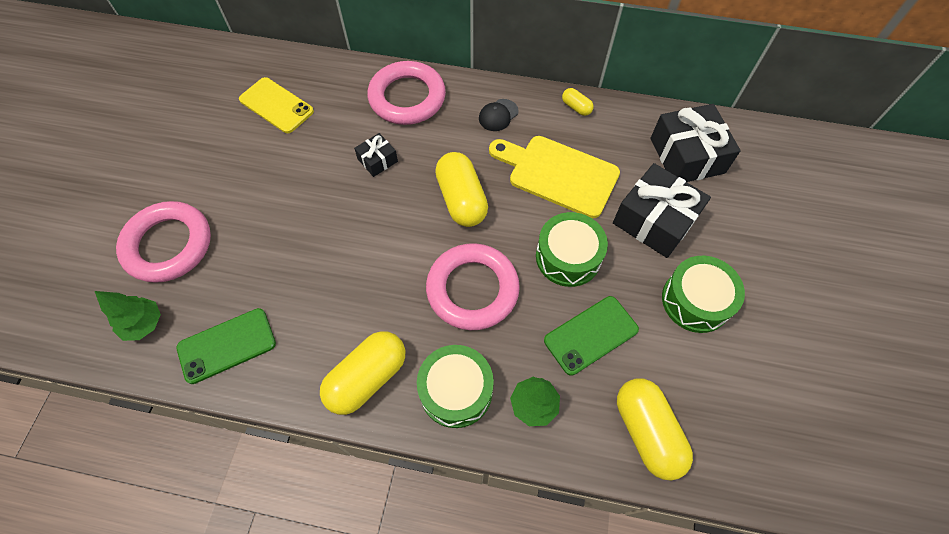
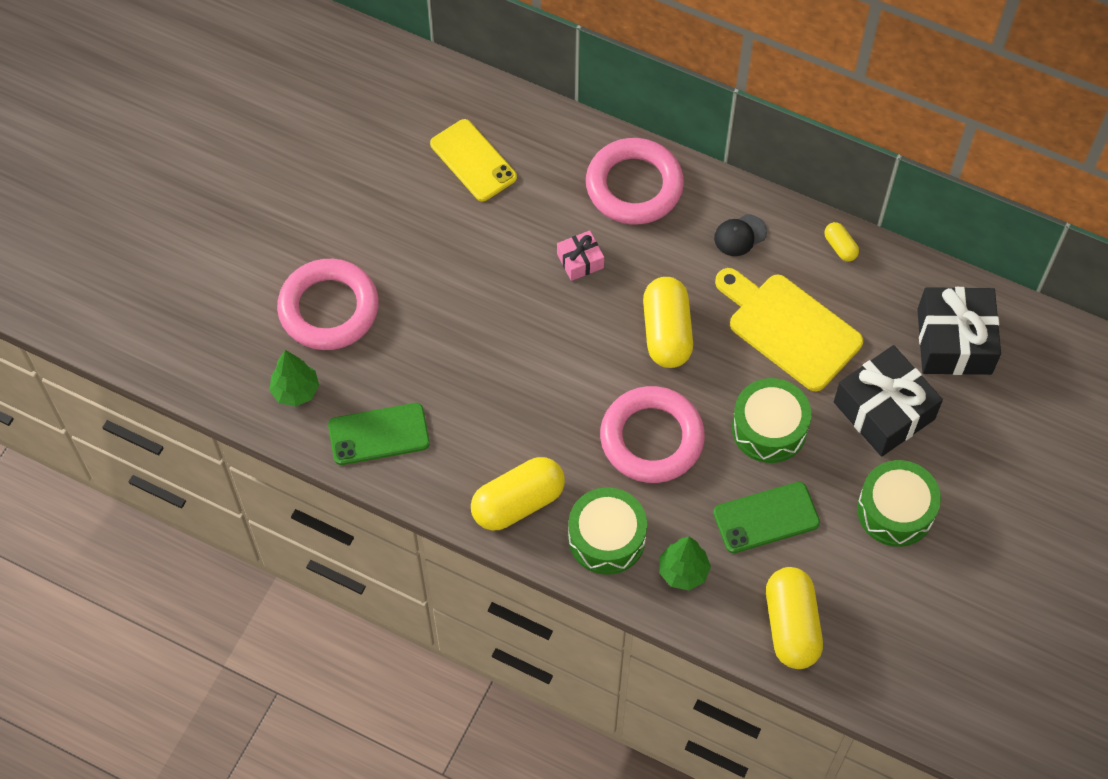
camera: 15 degrees right, 0 degrees up
black gift [354,133,398,177] -> pink gift [557,230,604,281]

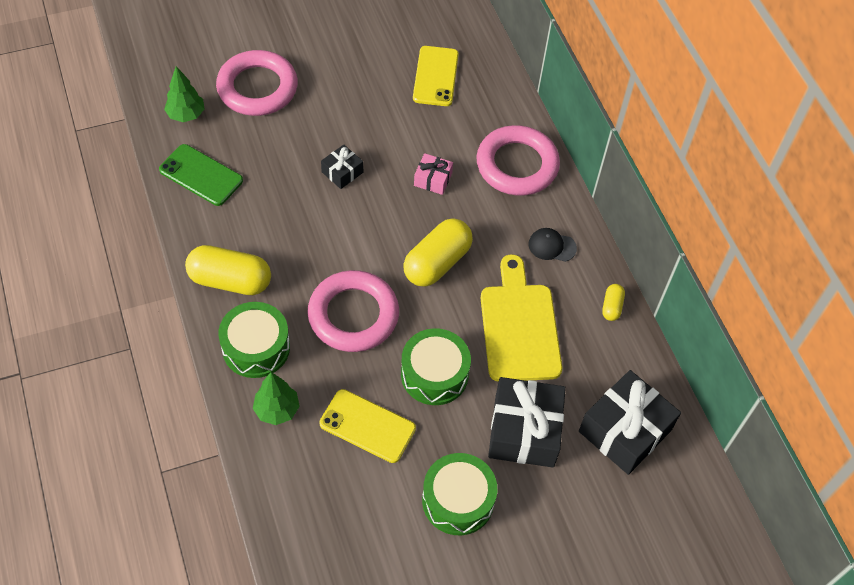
camera: 40 degrees right, 5 degrees down
green phone [713,482,820,553] -> yellow phone [319,389,416,463]
yellow capsule [766,567,823,669] -> none
none -> black gift [321,145,363,189]

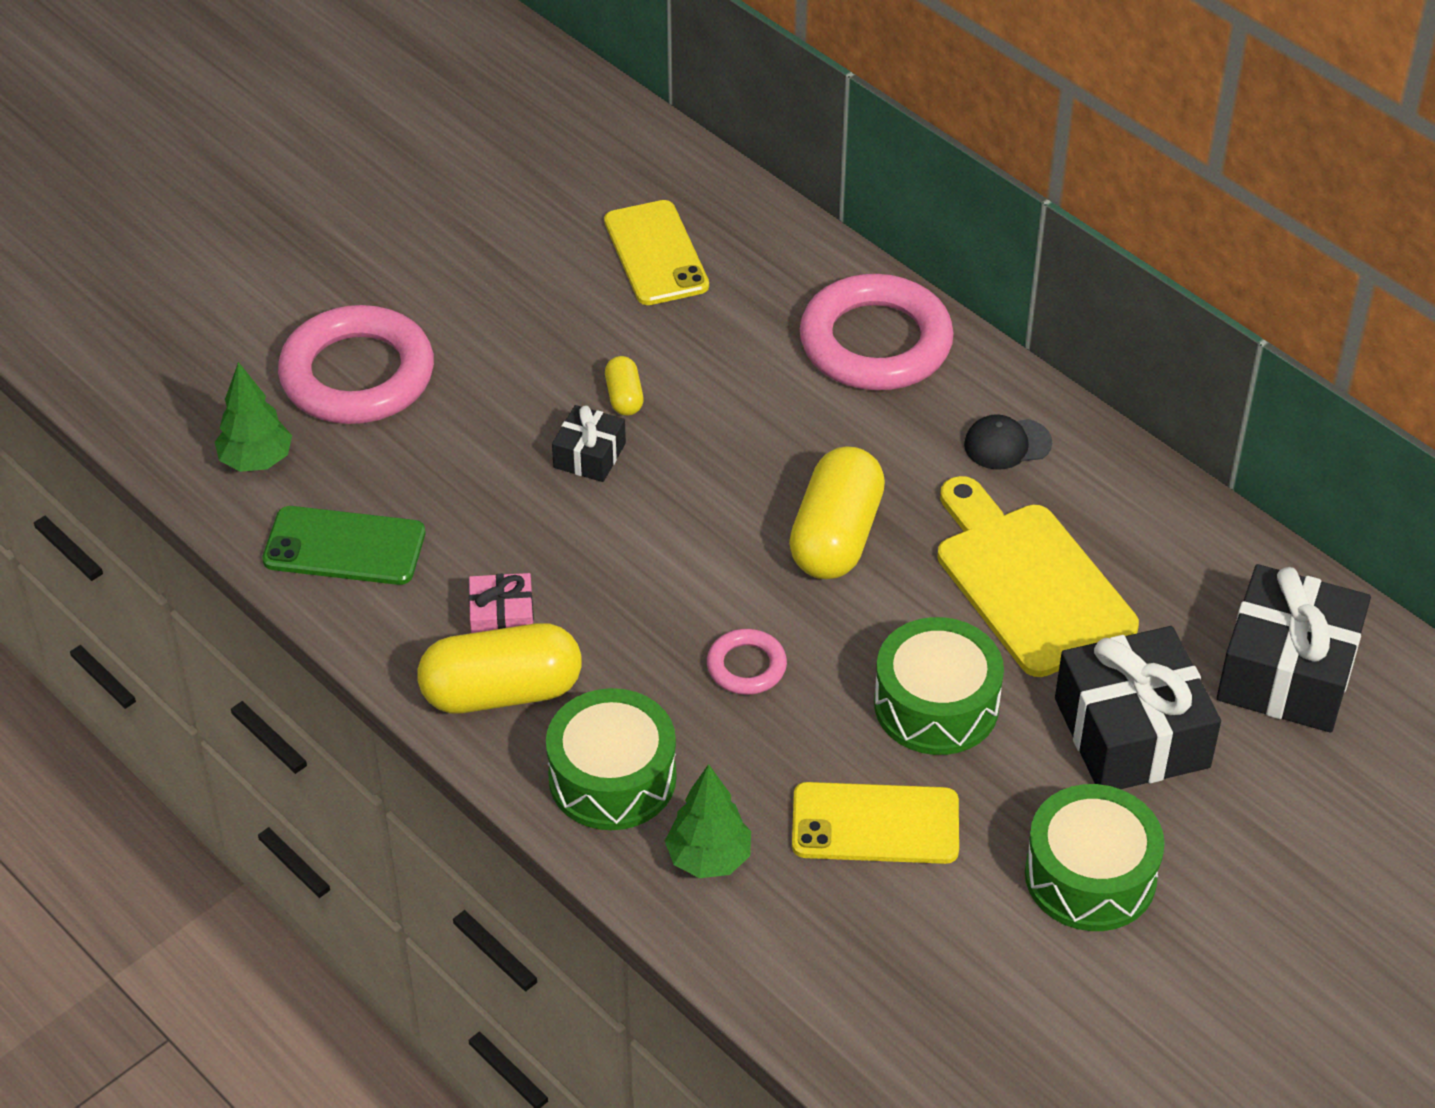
camera: 20 degrees left, 10 degrees down
pink ring [308,270,399,352] -> pink ring [707,629,787,695], size x0.47
pink gift [414,153,453,195] -> pink gift moved to [469,573,534,633]
yellow capsule [602,284,625,321] -> yellow capsule moved to [605,356,644,415]

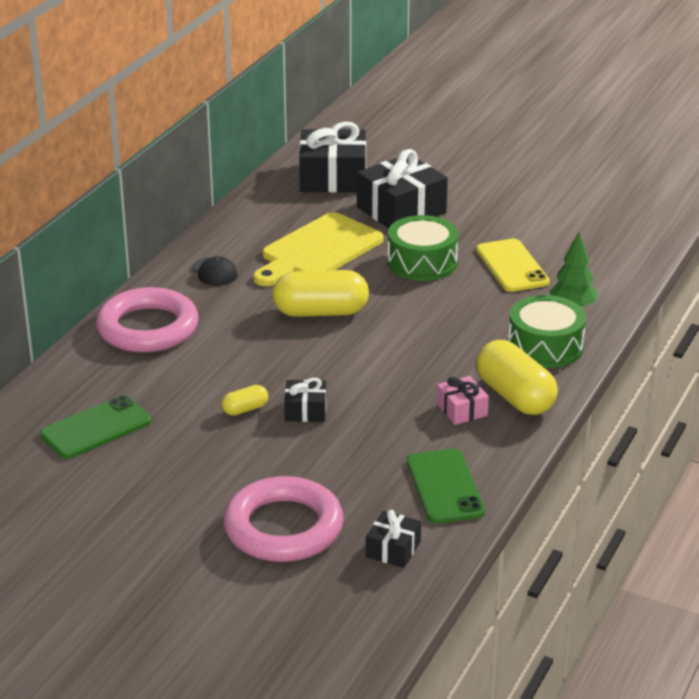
camera: 110 degrees left, 15 degrees down
green tree [215,362,292,472] -> black gift [366,510,421,568]
yellow phone [604,200,709,305] -> green phone [40,395,151,459]
pink ring [707,629,787,695] -> none
green drum [1025,784,1165,931] -> none

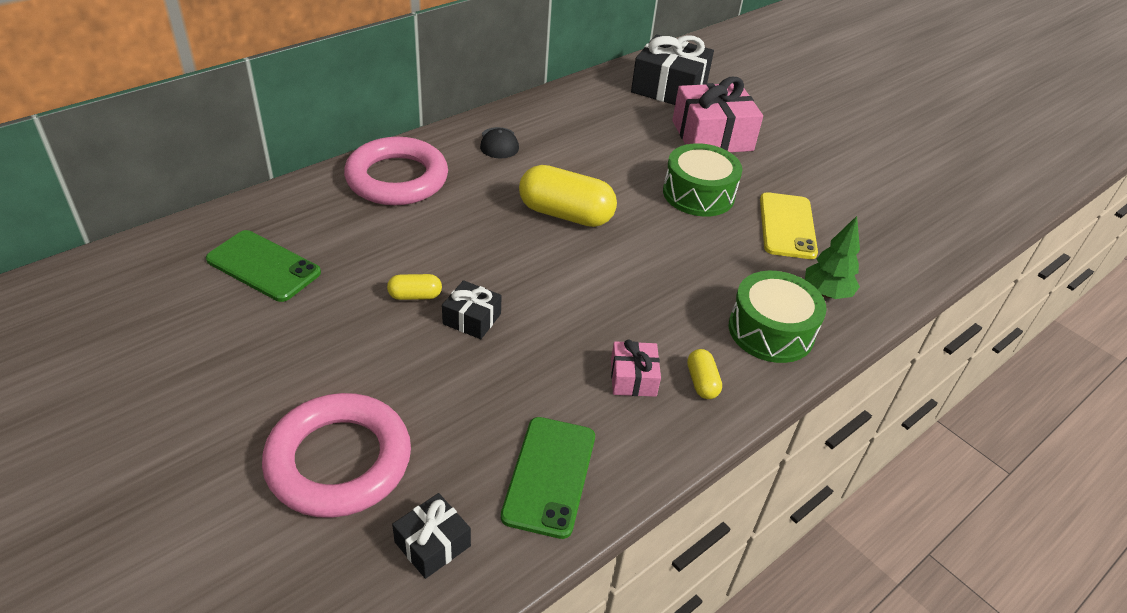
camera: 20 degrees right, 10 degrees up
green phone [40,395,151,459] -> green phone turned 45 degrees clockwise [206,230,321,302]
yellow cutting board [253,212,383,286] -> none
black gift [357,149,448,228] -> pink gift [672,77,763,152]
yellow capsule [476,340,558,415] -> yellow capsule [687,349,722,399], size x0.48

